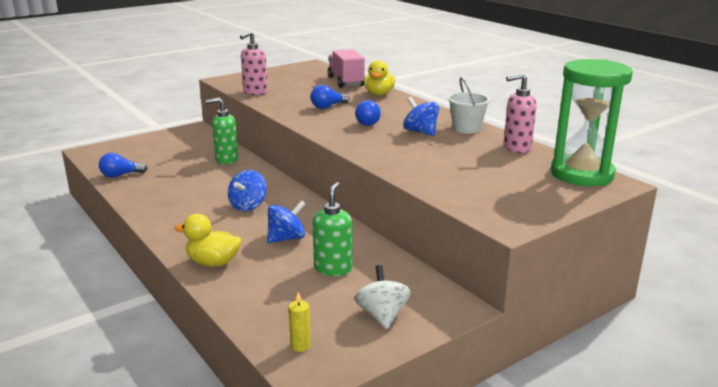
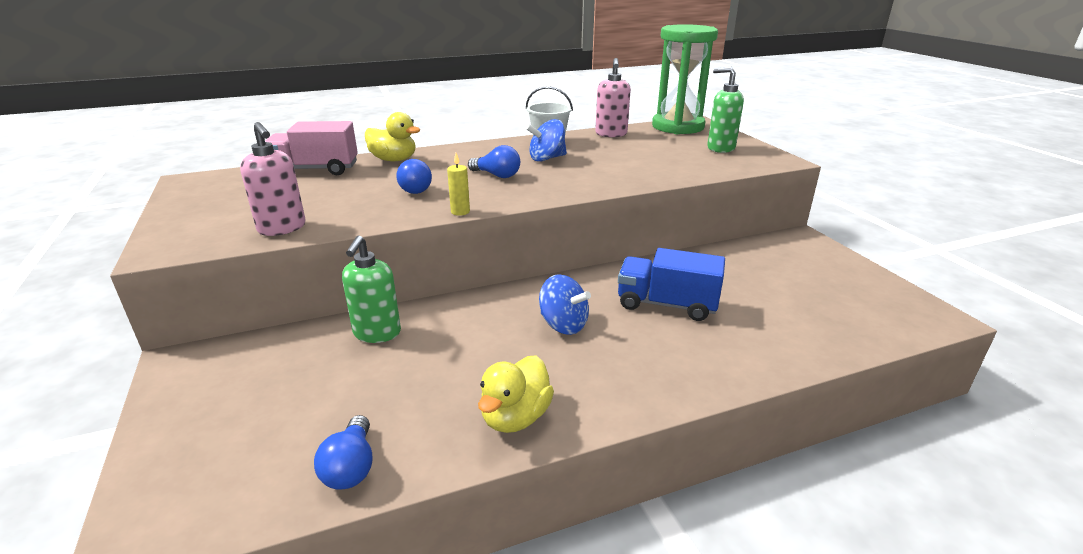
camera: 75 degrees left, 5 degrees up
yellow duck [175,214,241,267] -> yellow duck moved to [478,355,554,433]
blue spinning top [267,200,306,243] -> blue truck [618,248,725,321]
yellow candle [289,292,311,352] -> yellow candle moved to [447,153,470,216]
green soap dispenser [313,182,353,276] -> green soap dispenser moved to [707,67,744,153]
white spinning top [354,265,411,329] -> none

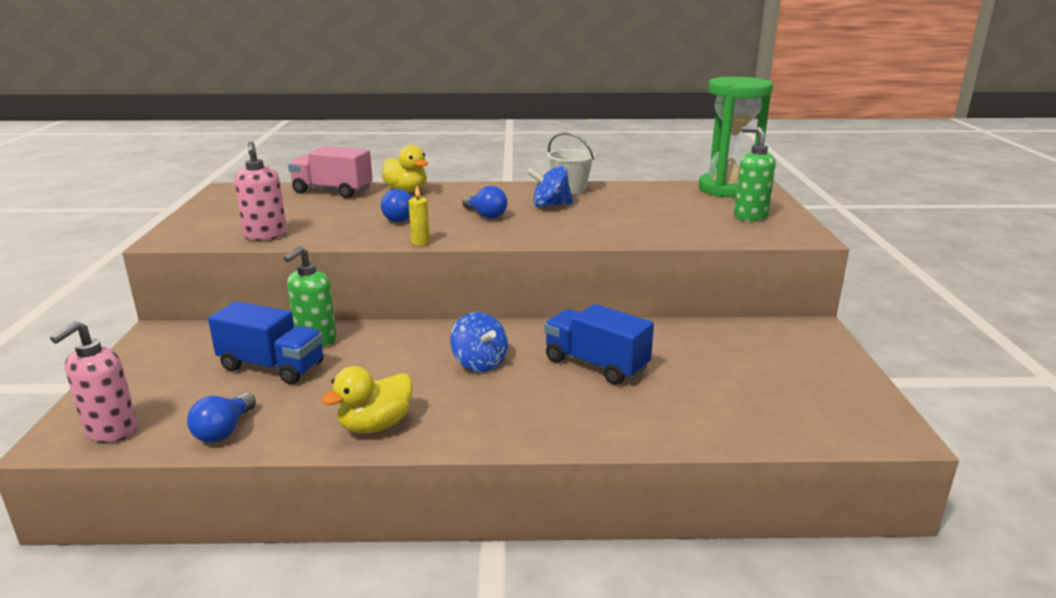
camera: 20 degrees right, 5 degrees down
pink soap dispenser [595,58,631,137] -> pink soap dispenser moved to [50,321,137,442]
none -> blue truck [208,301,324,384]

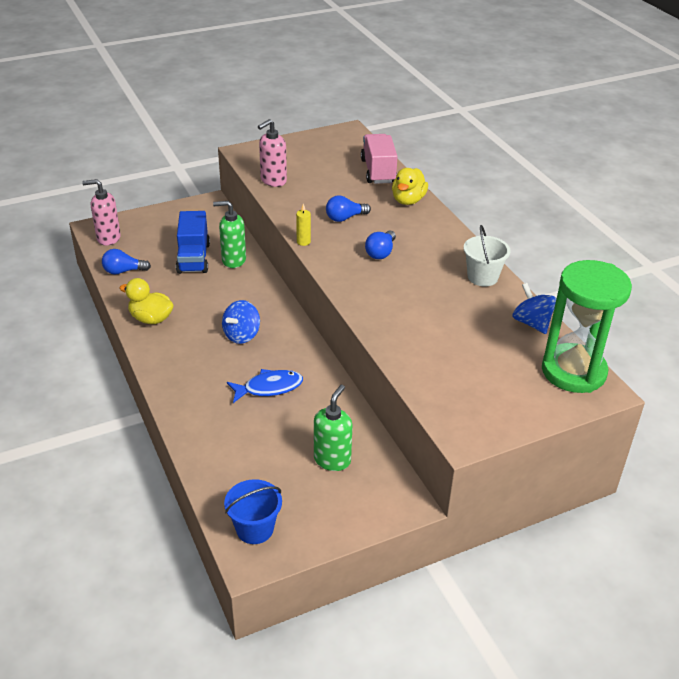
camera: 65 degrees right, 15 degrees up
blue spinning top [527,166,573,208] -> blue spinning top moved to [512,283,557,334]
blue truck [544,304,654,385] -> blue fish [227,369,303,403]
green soap dispenser [734,127,776,221] -> green soap dispenser moved to [314,385,352,471]
none -> blue bucket [224,479,282,544]

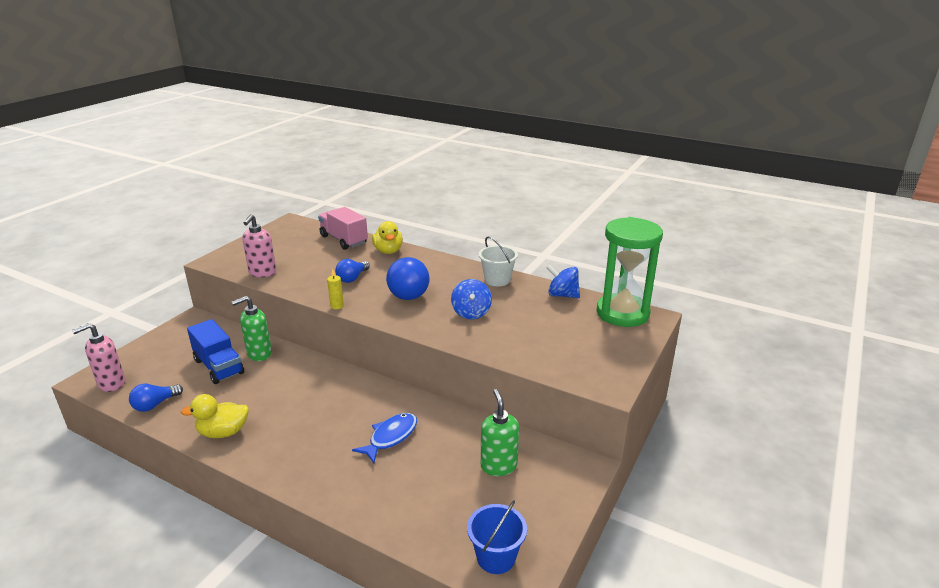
camera: 35 degrees left, 10 degrees down
blue spinning top [222,300,260,344] -> blue spinning top moved to [451,279,492,319]
blue light bulb [365,231,396,259] -> blue light bulb [386,257,430,300], size x1.71

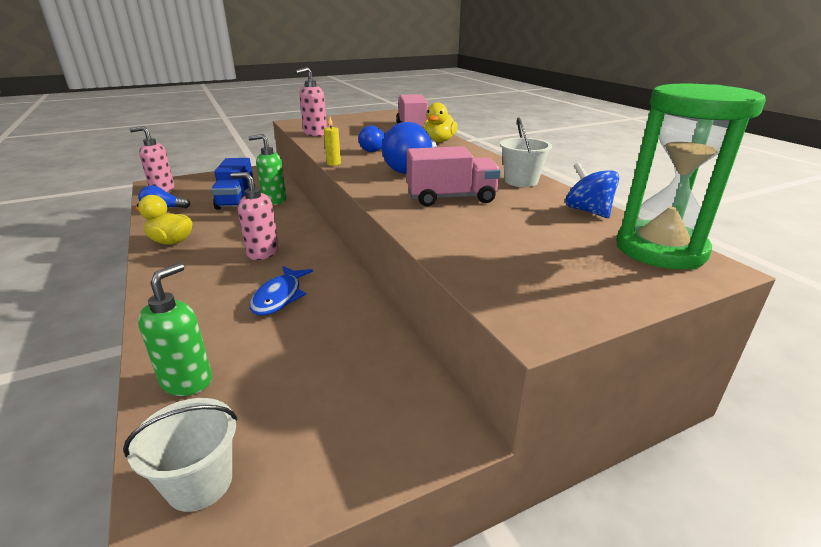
camera: 35 degrees right, 0 degrees up
blue fish [352,413,417,463] -> blue fish turned 120 degrees clockwise [250,266,313,315]
blue spinning top [451,279,492,319] -> pink truck [407,146,501,207]
blue bucket [467,500,527,574] -> white bucket [123,398,237,512]
green soap dispenser [481,389,519,476] -> green soap dispenser moved to [138,263,212,396]
none -> pink soap dispenser [230,172,279,260]

